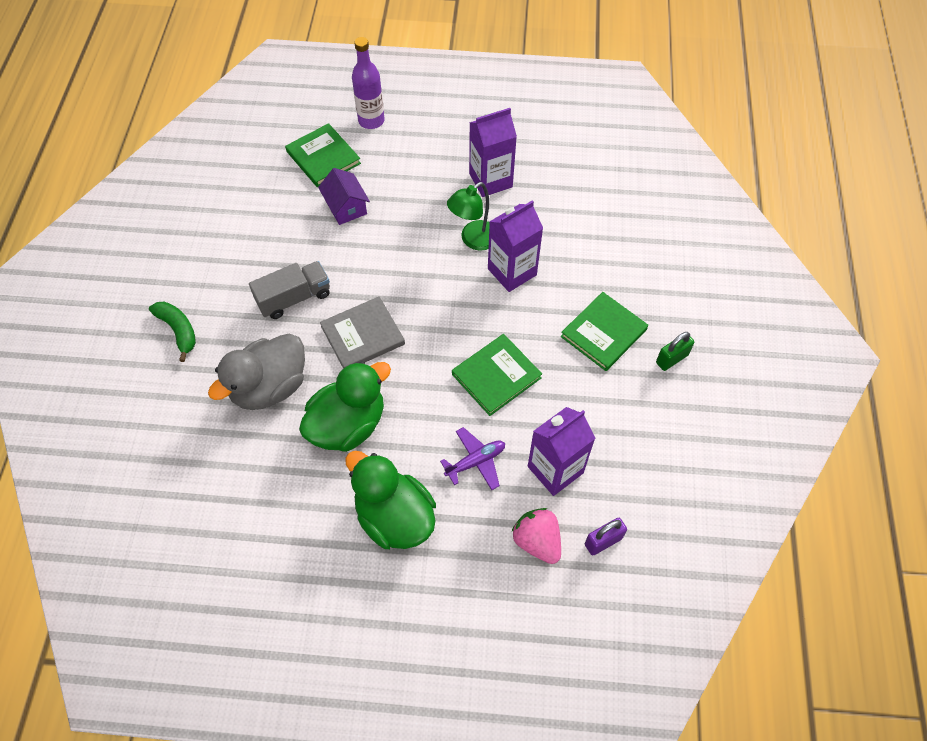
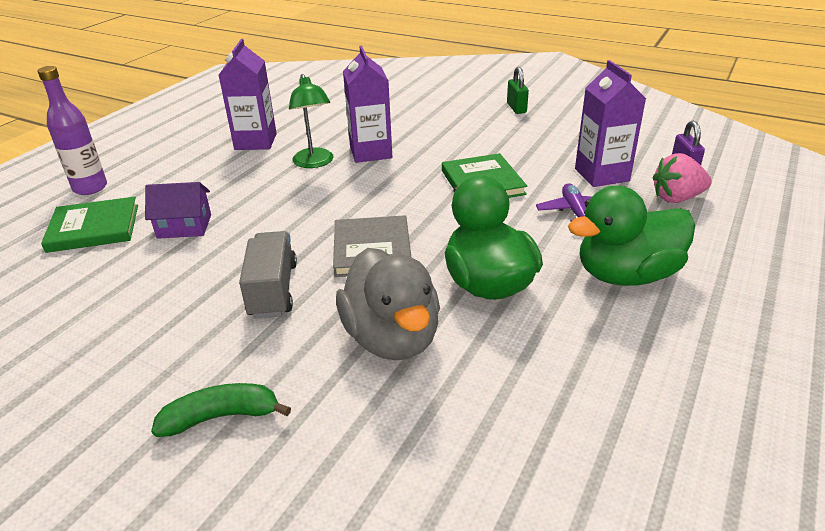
camera: 65 degrees left, 25 degrees down
green book [561,292,648,371] -> none

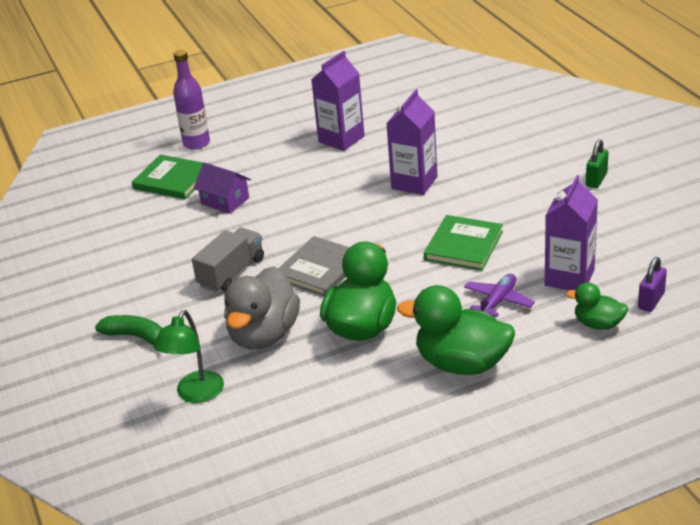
camera: 40 degrees right, 0 degrees up
green lamp [289,74,334,168] -> green lamp moved to [153,310,224,403]
pink strawberry [652,153,712,203] -> green duck [566,282,628,330]

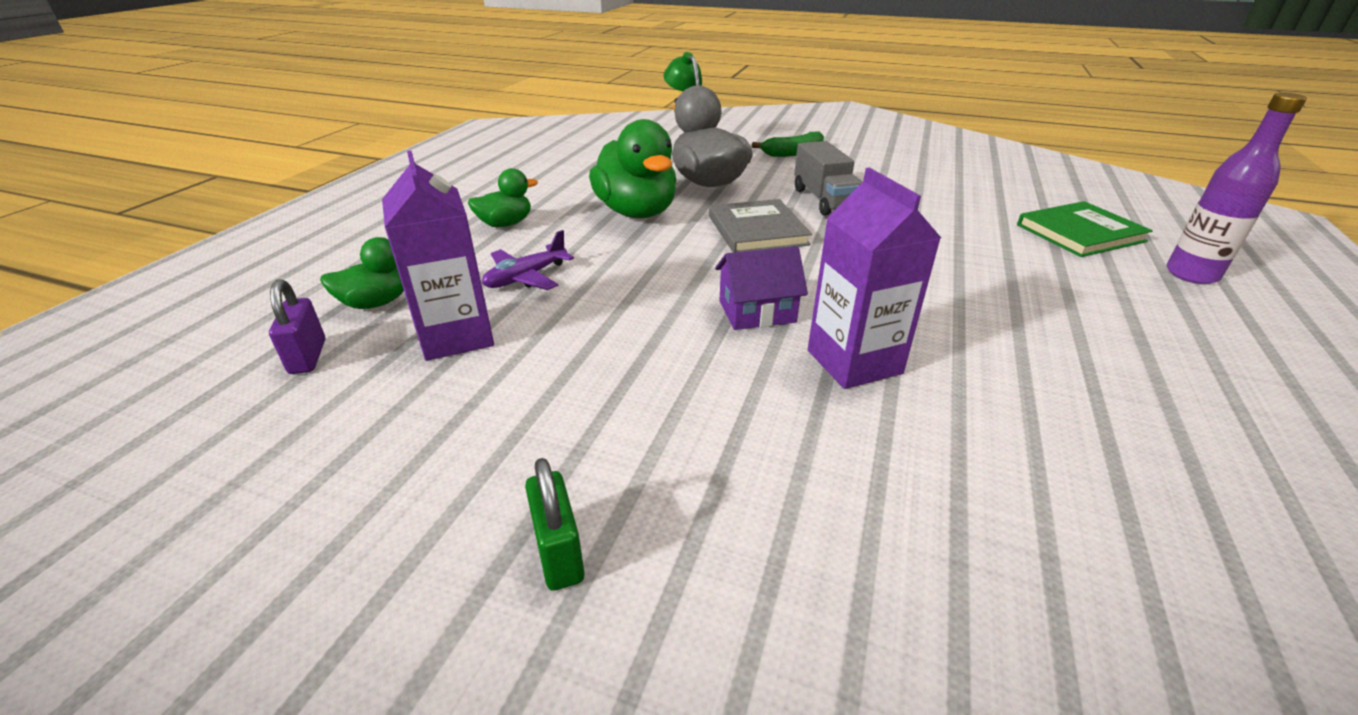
camera: 130 degrees right, 0 degrees up
purple house [193,162,251,214] -> purple house moved to [715,246,808,330]
purple carton [311,51,365,151] -> none
green duck [397,285,515,375] -> green duck [468,168,538,227], size x0.54
green book [424,215,503,271] -> none
purple plane [464,274,535,318] -> purple plane turned 60 degrees clockwise [482,230,574,290]

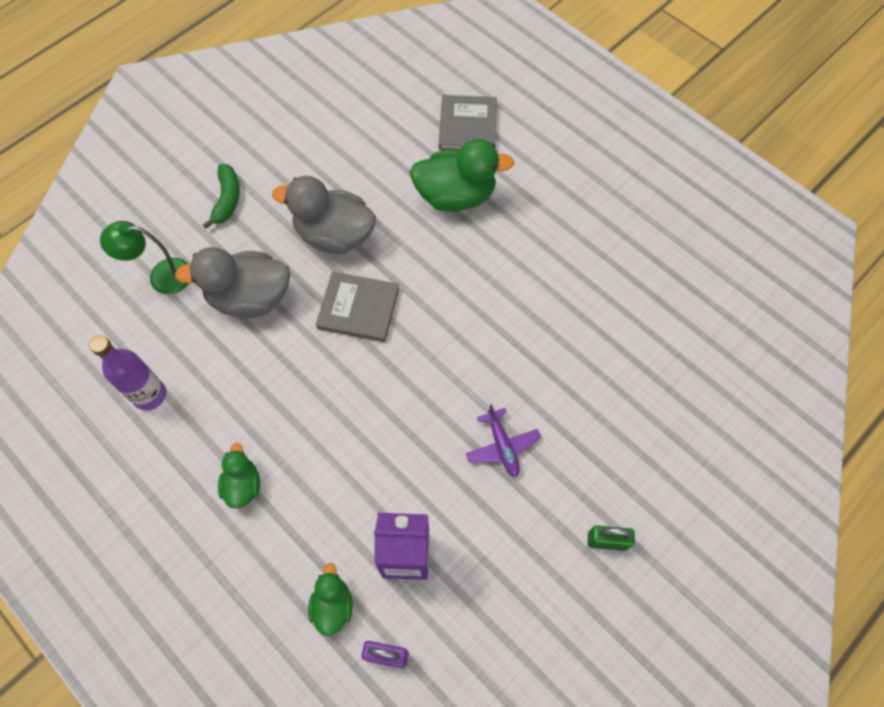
camera: 65 degrees left, 30 degrees up
purple plane [482,230,574,290] -> purple plane moved to [466,404,541,477]
green duck [589,119,677,218] -> green duck moved to [410,139,514,212]
purple house [715,246,808,330] -> none
grey truck [794,141,862,216] -> grey duck [272,176,376,254]
purple carton [808,167,941,389] -> none
green book [1017,201,1153,257] -> grey book [438,95,497,150]
purple bottle [1166,92,1307,284] -> purple bottle moved to [89,335,166,411]

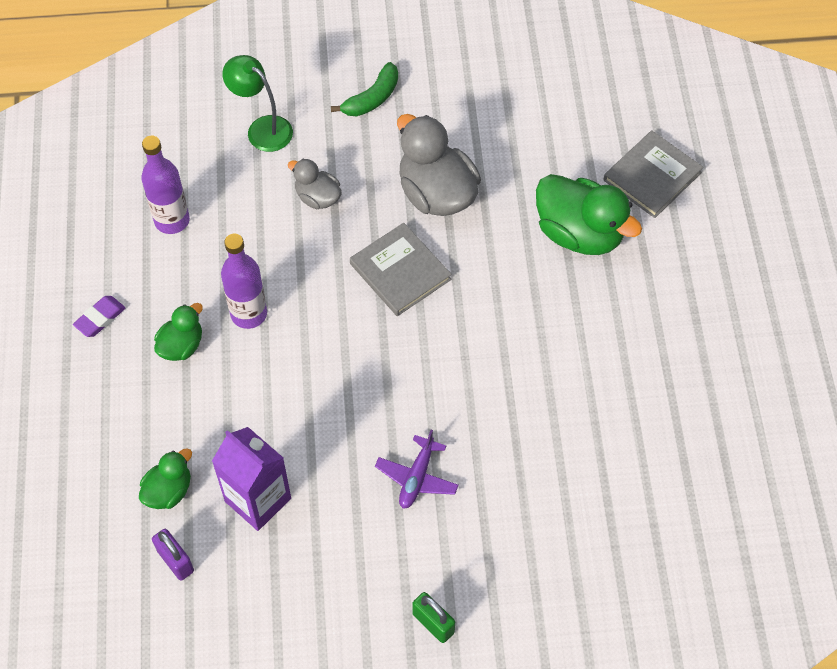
camera: 40 degrees right, 5 degrees down
grey duck [175,247,290,318] -> grey duck [288,158,342,209], size x0.54
none -> purple eraser [73,296,125,337]
none -> purple bottle [221,234,267,329]

